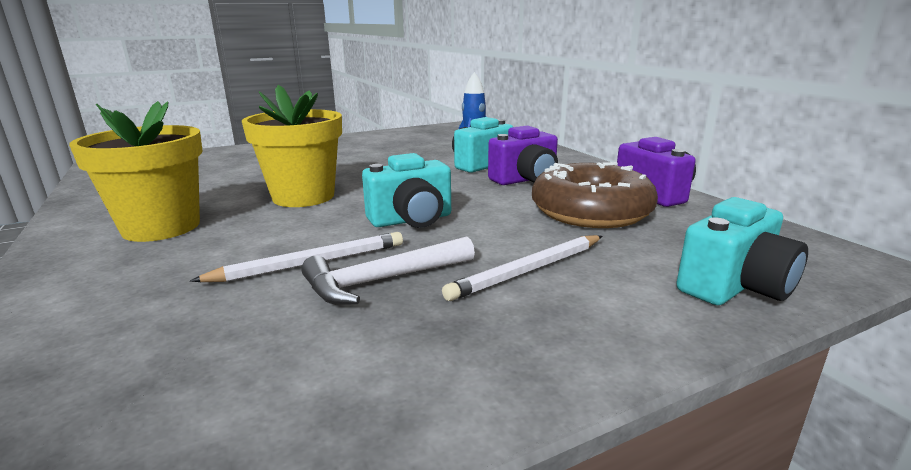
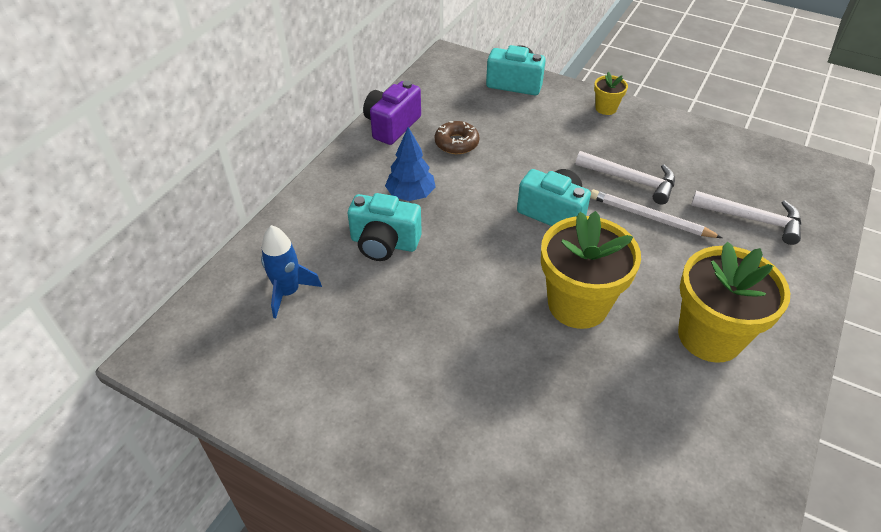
camera: 125 degrees left, 25 degrees up
white pencil [442,235,602,301] -> none
purple camera [488,126,558,185] -> blue tree [385,127,436,201]
brown donut [532,162,658,228] -> brown donut [435,121,480,154], size x0.51
none -> yellow flower pot [594,72,628,115]
none -> white hammer [691,191,801,245]

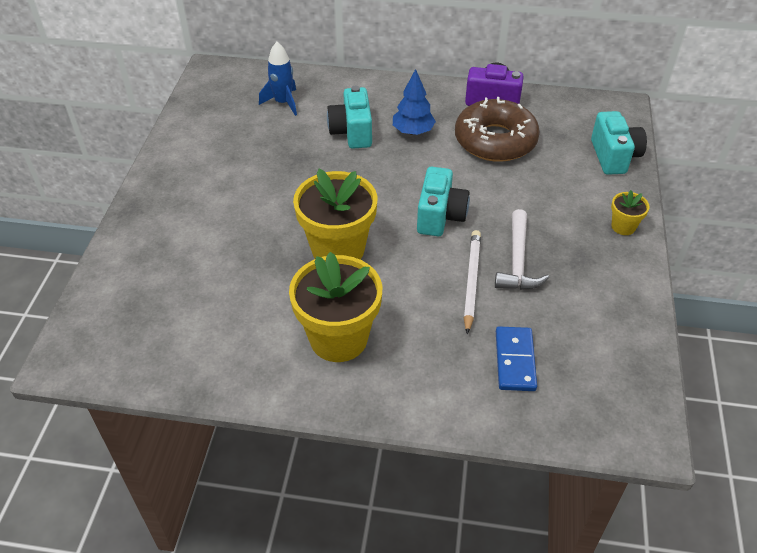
camera: 70 degrees right, 0 degrees up
brown donut [435,121,480,154] -> brown donut [455,97,540,162], size x1.97
white hammer [691,191,801,245] -> blue domino [496,326,537,391]

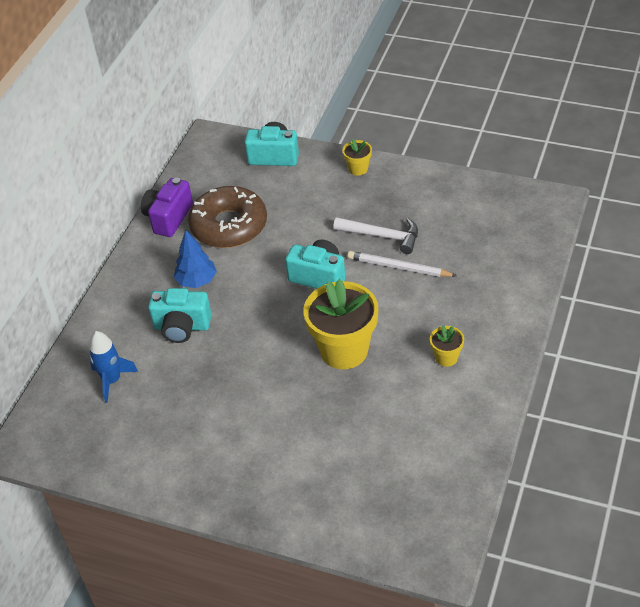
camera: 75 degrees left, 0 degrees up
yellow flower pot [289,252,382,362] -> yellow flower pot [430,326,464,367], size x0.46
blue domino [496,326,537,391] -> none

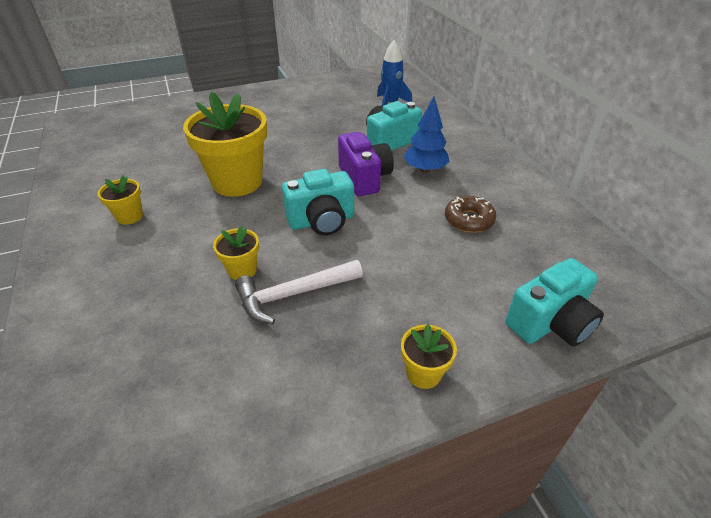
camera: 135 degrees right, 5 degrees down
purple camera [141,178,193,237] -> purple camera moved to [338,132,394,196]
brown donut [188,186,267,248] -> brown donut [445,196,496,233], size x0.51
white pencil [347,251,457,277] -> yellow flower pot [213,226,259,280]

